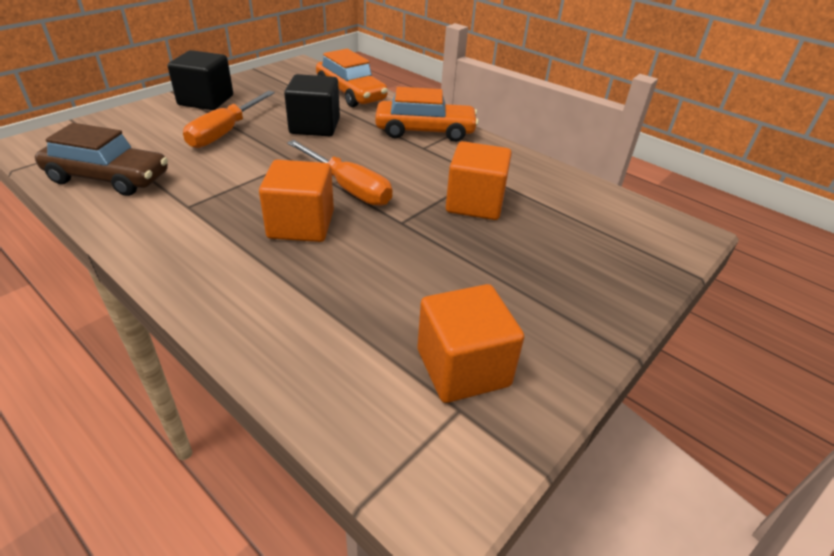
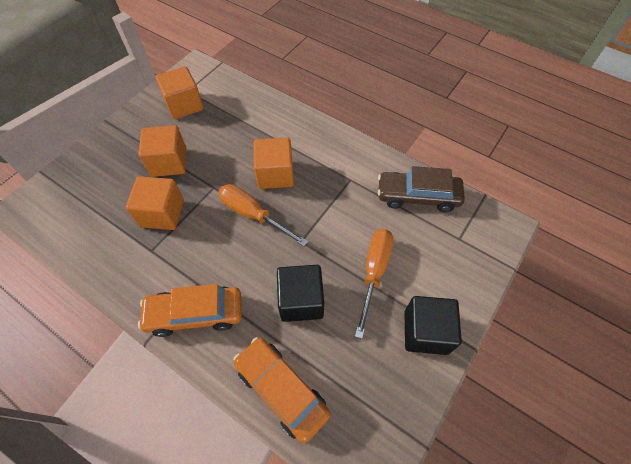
camera: 175 degrees right, 20 degrees up
none -> orange cube [138,125,187,177]

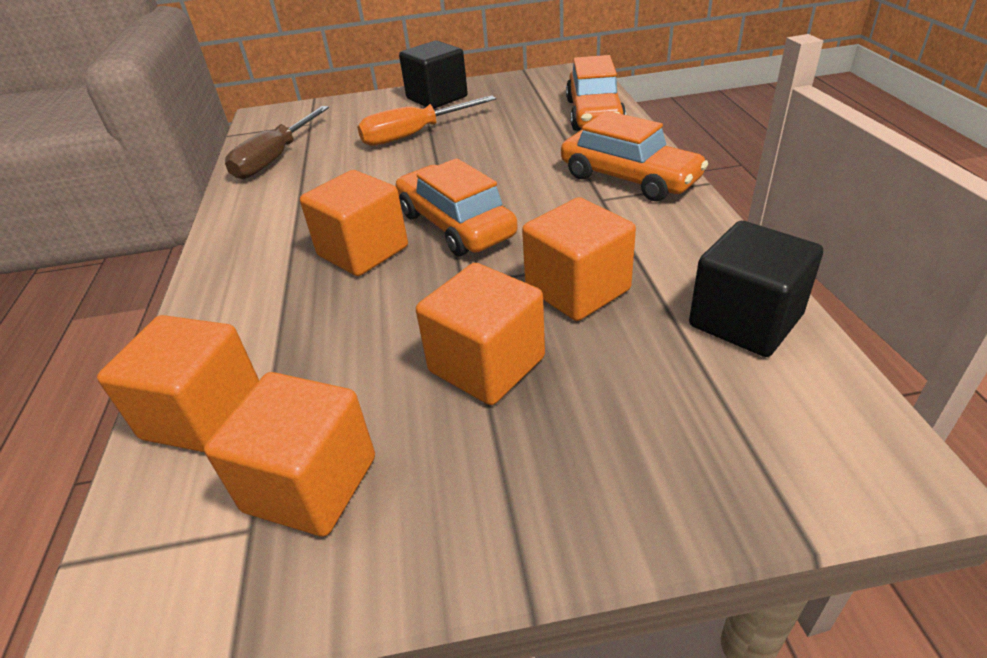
camera: 130 degrees left, 20 degrees down
orange screwdriver [218,184,308,247] -> orange car [396,158,518,256]
black cube [277,265,324,322] -> black cube moved to [689,221,823,357]
brown car [378,166,465,212] -> brown screwdriver [225,106,329,179]
none -> orange cube [97,315,259,452]

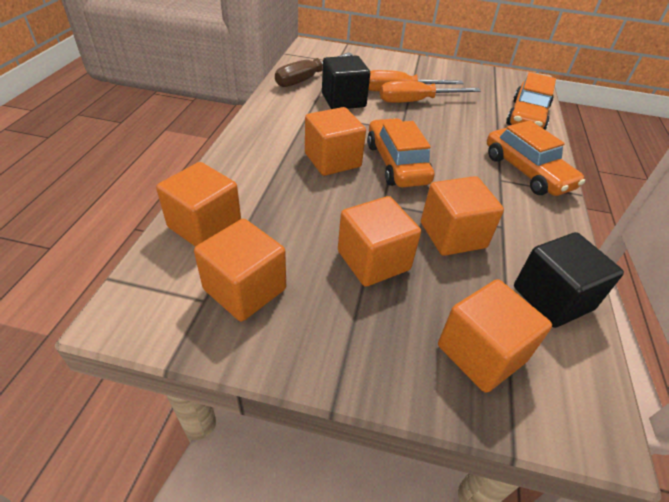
camera: 15 degrees right, 5 degrees up
black cube [399,40,468,109] -> black cube moved to [322,56,370,109]
none -> orange screwdriver [380,81,481,103]
none -> orange cube [438,279,552,393]

